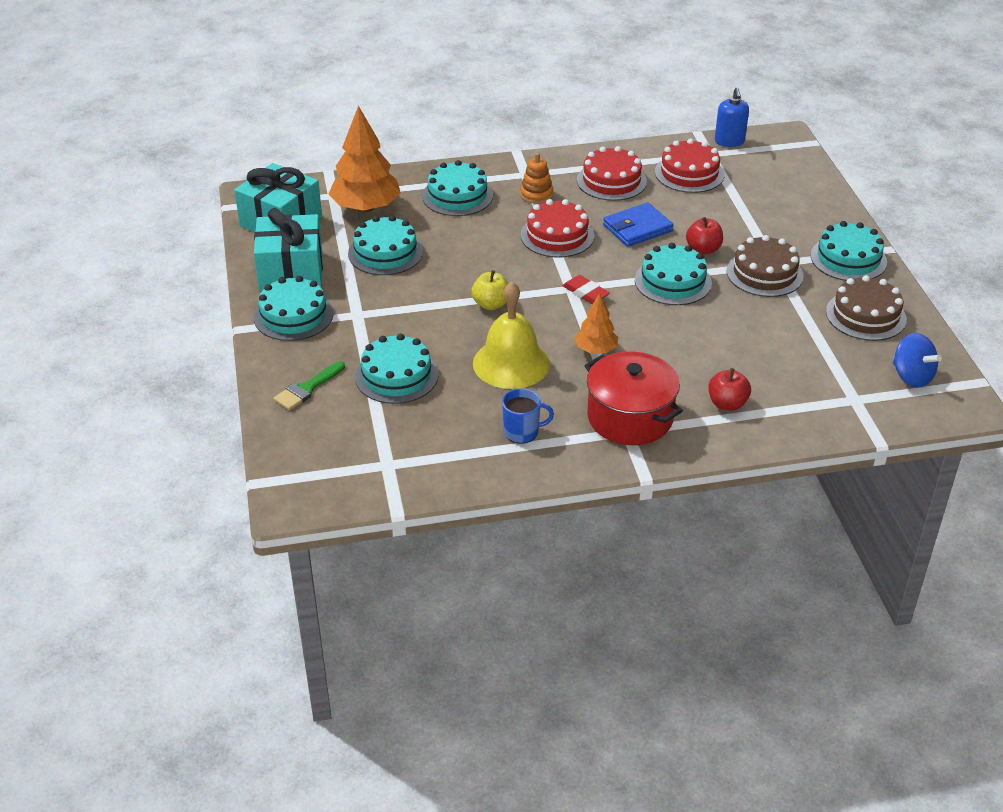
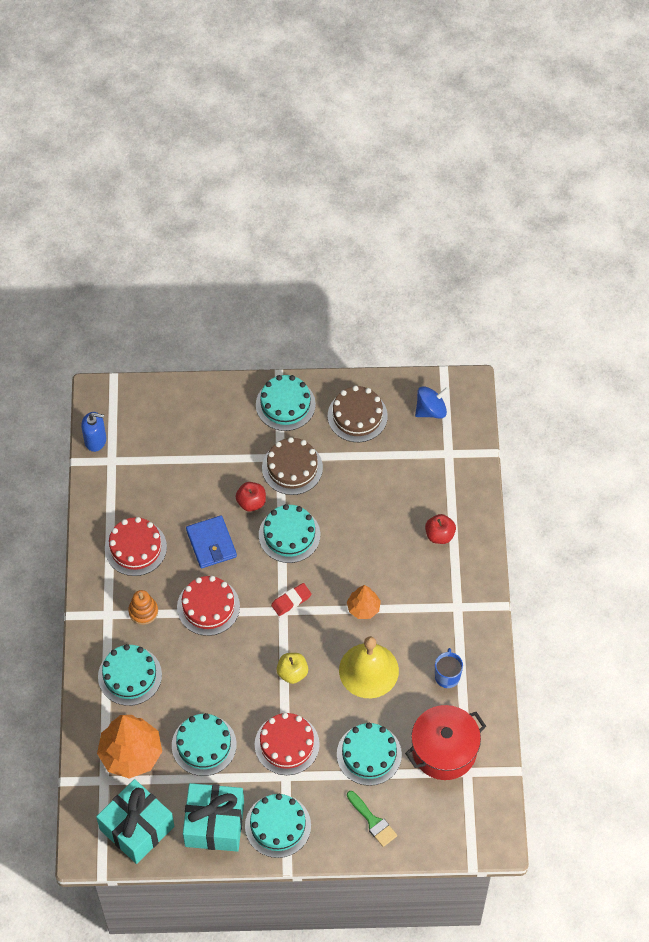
camera: 80 degrees left, 20 degrees up
red pot [584,351,683,445] -> red pot moved to [405,705,486,780]
red cake [655,138,724,193] -> red cake moved to [255,713,320,775]

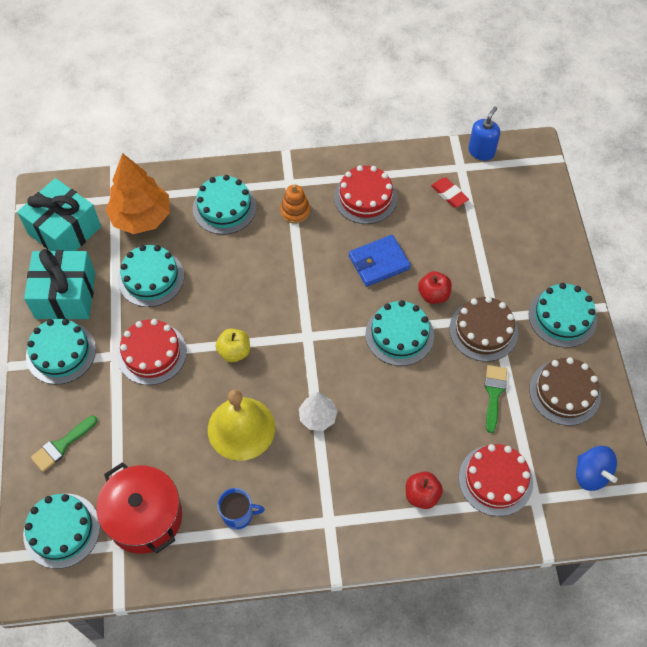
camera: 85 degrees right, 0 degrees up
blue soap dispenser [81,412,106,452] -> blue soap dispenser turned 150 degrees counterclockwise [468,106,500,161]
red cake [177,576,240,636] -> red cake moved to [459,444,533,516]
red eraser [271,583,312,616] -> red eraser moved to [431,177,469,208]
turquoise cake [337,723,402,786] -> turquoise cake moved to [23,494,100,569]
orange tree [347,585,381,619] -> white tree [299,392,337,431]
none -> green brush [485,365,507,433]

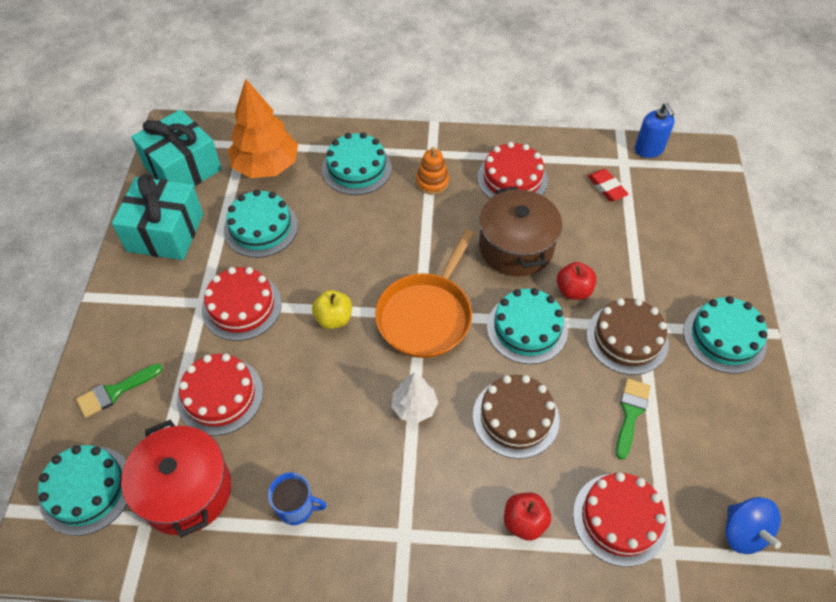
camera: 10 degrees right, 5 degrees down
turquoise cake [26,319,96,384] -> none
yellow bell [208,390,275,461] -> none
blue wallet [349,235,411,287] -> brown pot [479,186,562,276]
blue soap dispenser [468,106,500,161] -> blue soap dispenser turned 120 degrees clockwise [635,103,675,158]
brown cake [529,357,601,426] -> brown cake moved to [473,375,559,459]
none -> red cake [177,354,263,436]
none -> orange pan [375,229,475,358]

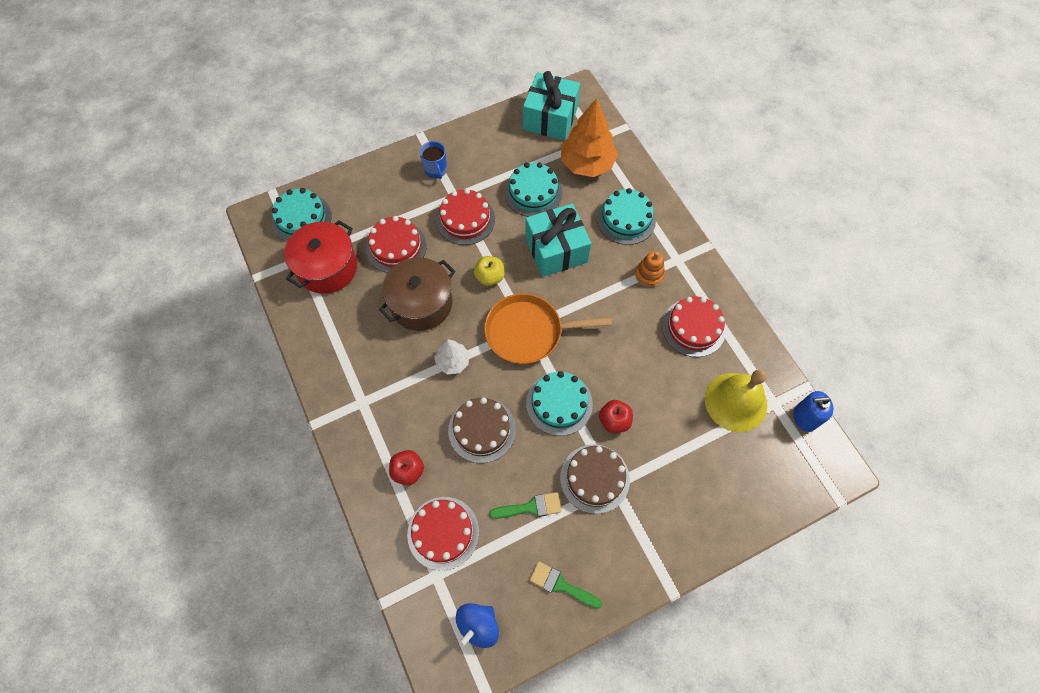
camera: 60 degrees right, 10 degrees up
green brush [76,363,163,418] -> green brush moved to [529,561,602,609]
turquoise gift [112,174,203,260] -> turquoise gift moved to [525,203,591,277]
blue mug [268,472,327,525] -> blue mug moved to [420,141,447,179]
brown pot [479,186,562,276] -> brown pot moved to [379,257,455,331]
red eraser [588,169,629,202] -> yellow bell [705,370,767,432]
blue soap dispenser [635,103,675,158] -> blue soap dispenser turned 45 degrees clockwise [793,391,833,432]
turquoise cake [683,296,767,374] -> none

